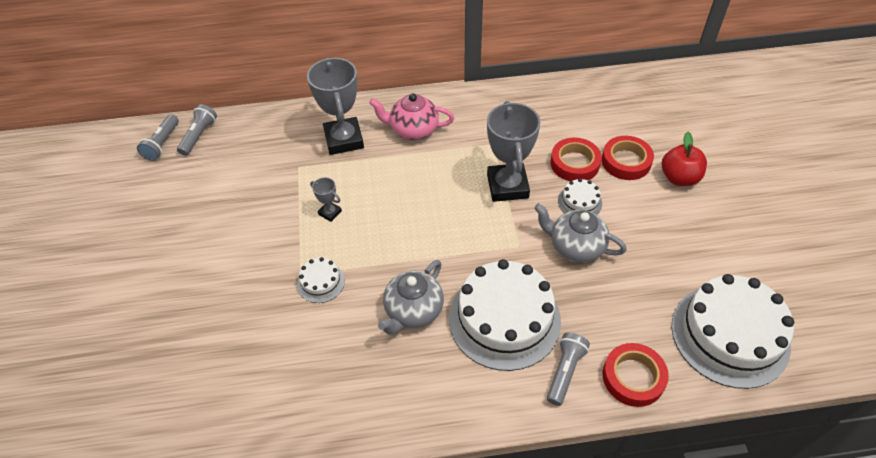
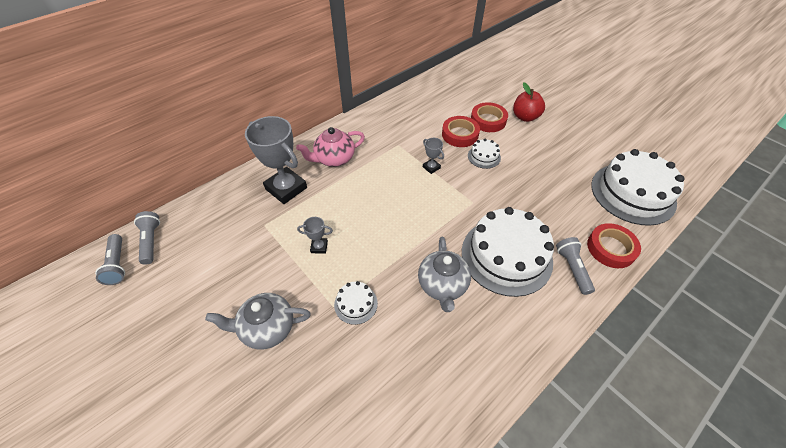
camera: 35 degrees left, 0 degrees up
grey trophy [487,101,541,202] -> grey trophy [423,138,444,174], size x0.45
grey teapot [534,203,627,263] -> grey teapot moved to [205,293,311,349]

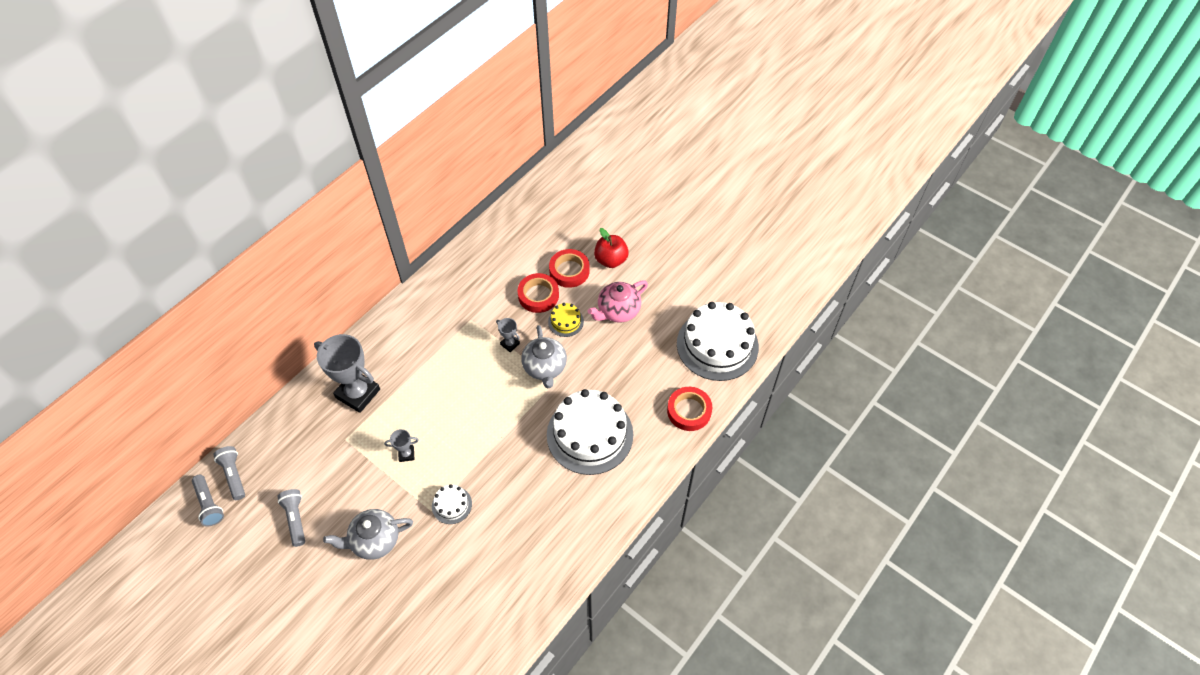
camera: 10 degrees left, 5 degrees up
pink teapot [296,127,365,167] -> pink teapot moved to [588,280,648,323]
grey teapot [418,237,471,312] -> grey teapot moved to [521,325,567,388]
white cake [468,139,501,169] -> yellow cake [548,303,584,337]
grey flashlight [556,237,595,295] -> grey flashlight moved to [277,489,305,547]

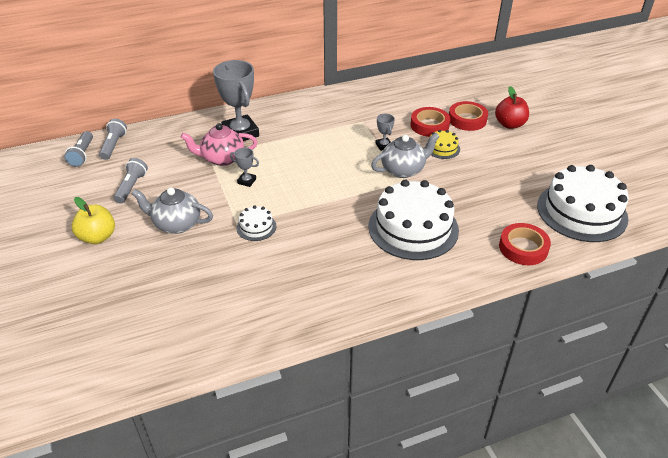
camera: 30 degrees right, 15 degrees down
grey teapot [521,325,567,388] -> grey teapot turned 135 degrees counterclockwise [371,133,440,178]
pink teapot [588,280,648,323] -> pink teapot moved to [181,123,257,166]
none -> yellow apple [72,197,115,244]

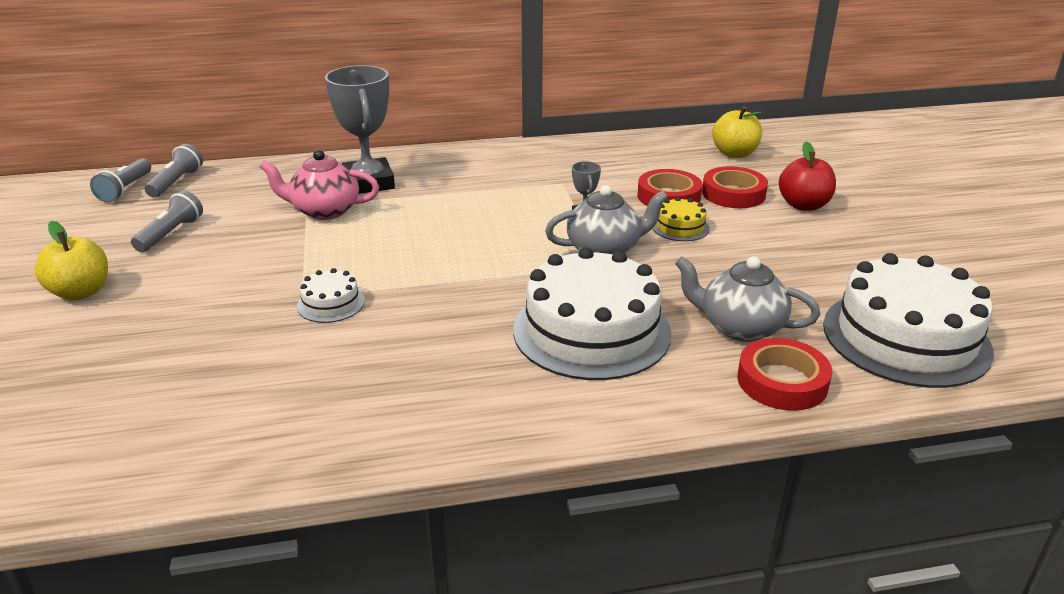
camera: 10 degrees right, 10 degrees down
grey teapot [131,187,213,234] -> grey teapot moved to [675,256,820,342]
grey trophy [230,148,259,187] -> none
none -> yellow apple [712,106,762,158]

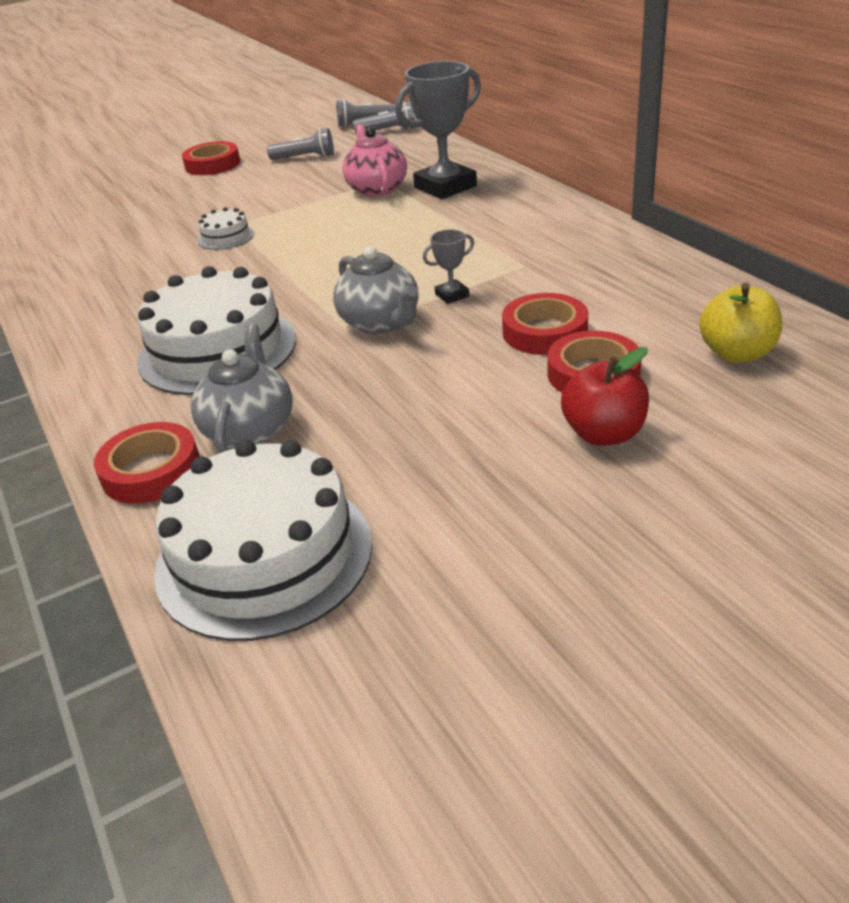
camera: 75 degrees right, 5 degrees up
yellow apple [34,221,108,301] -> red tape [182,141,240,175]
yellow cake [652,197,710,241] -> none

